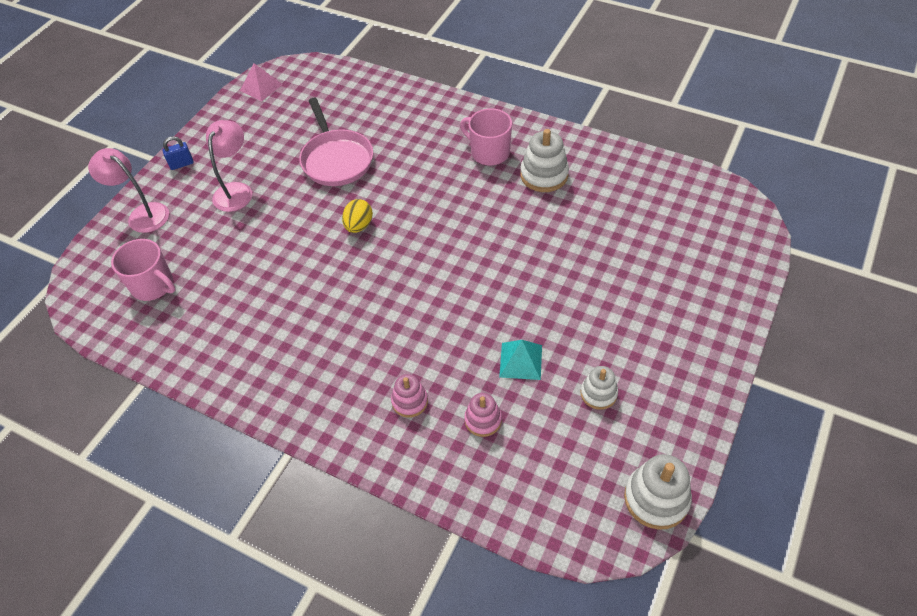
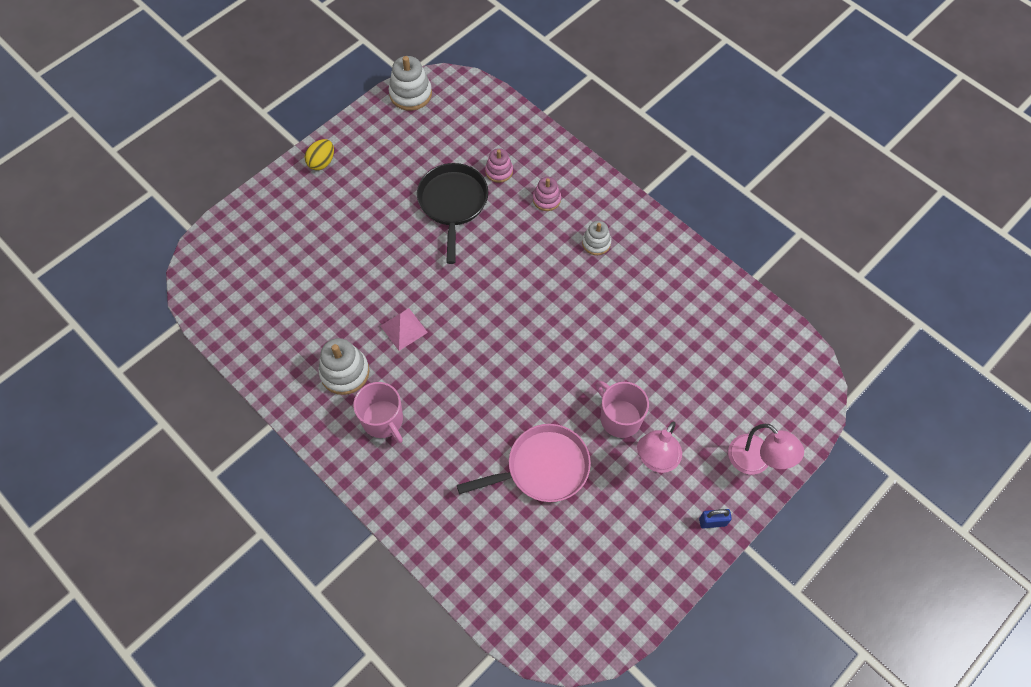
camera: 165 degrees left, 10 degrees up
pink mug [111,239,176,301] -> pink mug moved to [596,381,649,438]
pink pyramid [240,63,283,101] -> pink pyramid moved to [381,308,428,351]
pink pan [299,98,373,186] -> pink pan turned 75 degrees clockwise [457,424,591,502]
yellow egg [342,199,373,233] -> yellow egg moved to [305,139,334,170]
turquoise pyramid [499,340,542,380] -> black pan [417,163,488,264]
white stacking toy [580,366,618,410] -> white stacking toy moved to [582,221,611,255]

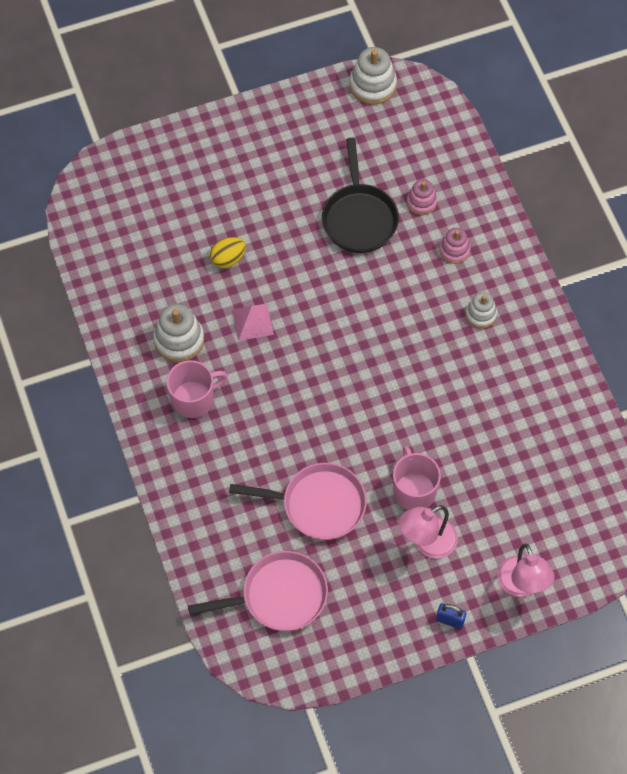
camera: 25 degrees right, 0 degrees up
yellow egg [305,139,334,170] -> yellow egg moved to [210,237,246,268]
pink mug [353,382,403,443] -> pink mug turned 105 degrees counterclockwise [166,360,228,418]
black pan [417,163,488,264] -> black pan turned 150 degrees clockwise [322,138,399,253]
none -> pink pan [188,551,328,631]

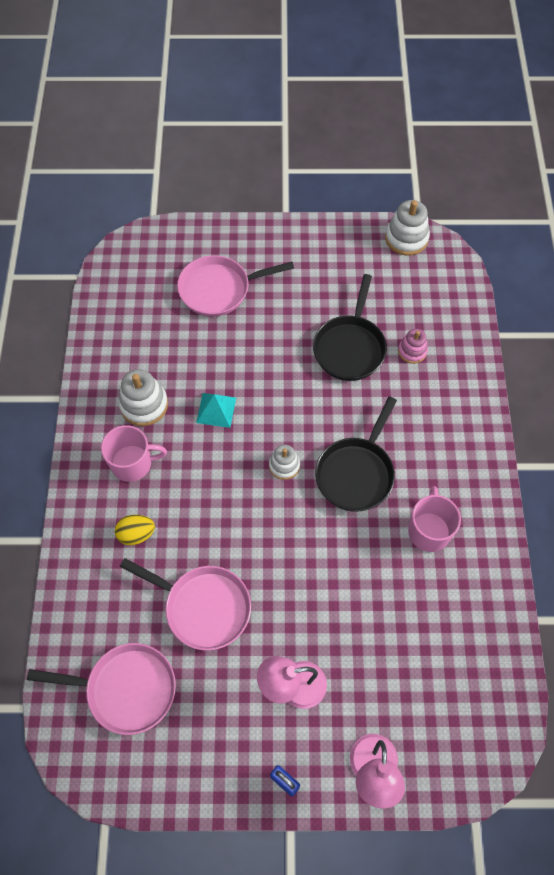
camera: 20 degrees right, 0 degrees up
yellow egg [210,237,246,268] -> yellow egg moved to [115,515,155,545]
pink pyramid [232,304,274,341] -> turquoise pyramid [196,393,236,428]
pink mug [393,446,441,510] -> pink mug moved to [408,486,461,552]
pink stacking toy [439,228,471,264] -> none
white stacking toy [466,292,497,328] -> white stacking toy moved to [269,445,300,480]
none -> pink pan [177,255,294,317]
none -> black pan [315,396,397,512]

